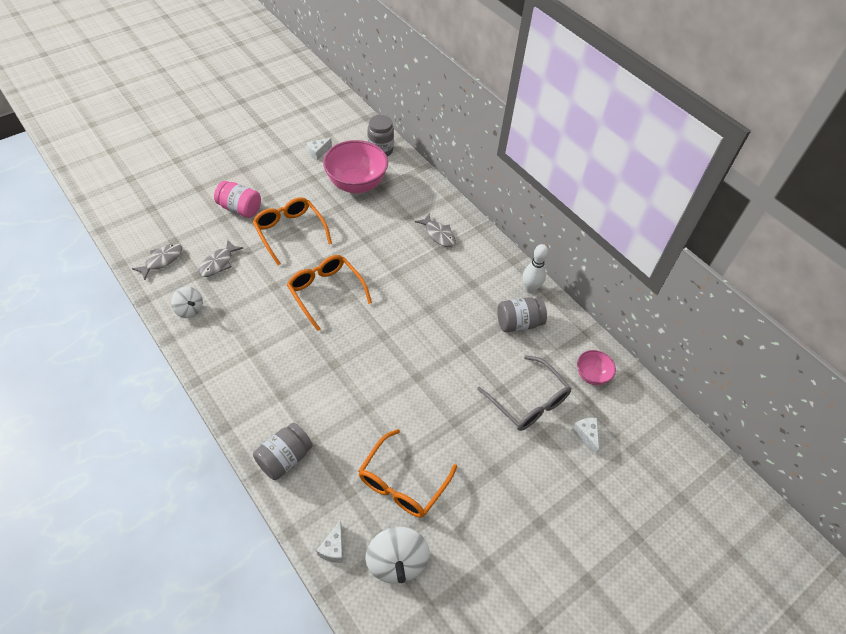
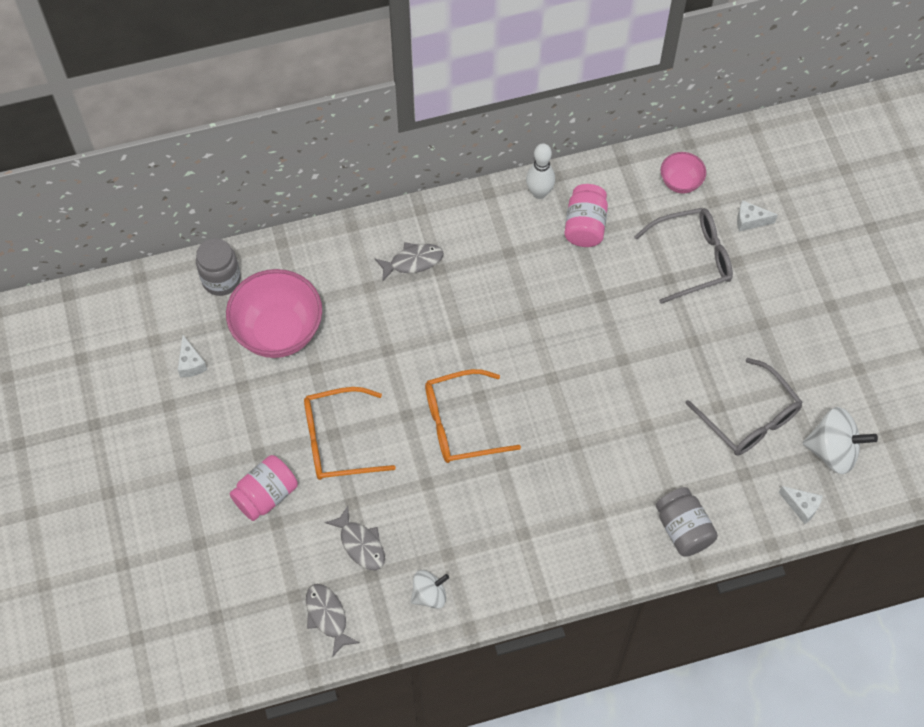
camera: 65 degrees left, 10 degrees up
orange glasses [358,429,457,518] -> grey glasses [685,358,803,455]
grey jar [497,297,547,332] -> pink jar [564,184,608,247]

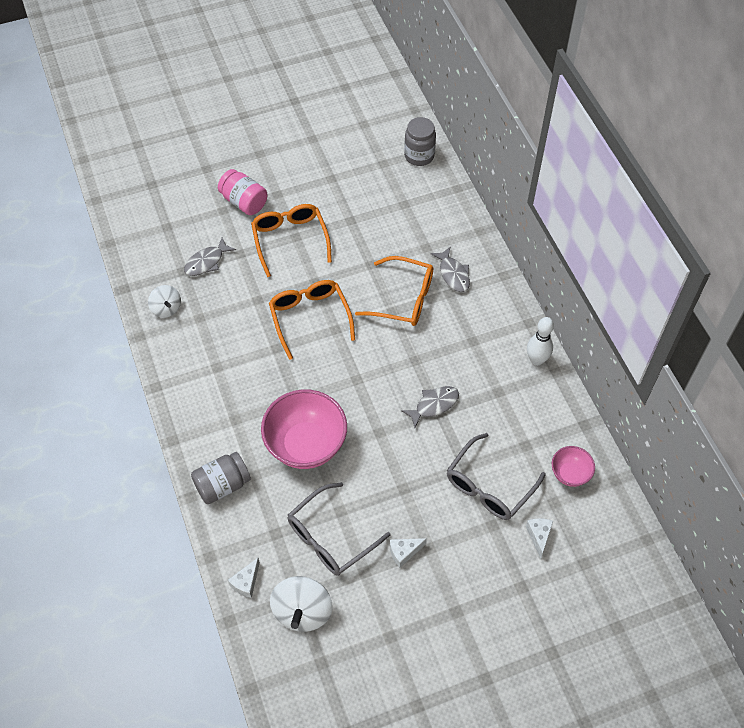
camera: 85 degrees right, 5 degrees down
white cheese [178,335,207,377] -> white cheese moved to [390,538,427,568]
pink bowl [226,269,322,358] -> pink bowl moved to [261,389,347,469]
grey fish [306,584,360,657] -> grey fish moved to [401,386,459,428]
pink jar [564,184,608,247] -> none
grey glasses [634,208,733,304] -> grey glasses turned 60 degrees clockwise [447,433,546,520]
none -> orange glasses [355,256,433,326]

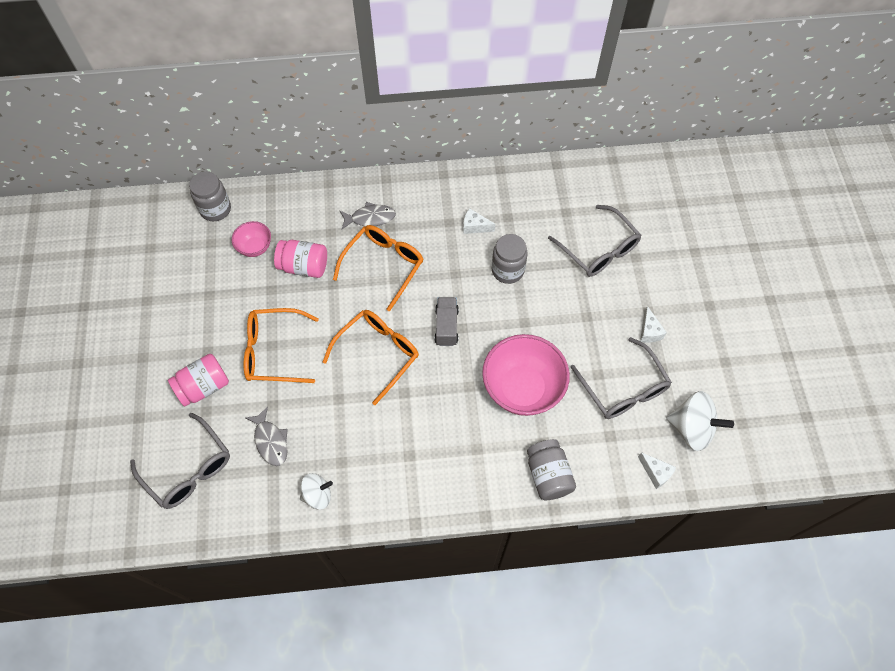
camera: 75 degrees left, 5 degrees up
orange glasses [269,280,355,360] -> orange glasses turned 135 degrees clockwise [323,310,419,405]
grey fish [401,386,459,428] -> grey jar [492,234,528,284]
white cheese [526,518,553,559] -> white cheese moved to [463,208,495,234]
white bowling pin [527,317,554,366] -> none
pink bowl [552,446,595,487] -> pink bowl moved to [232,221,271,257]
none -> grey glasses [130,413,230,509]
none -> pink jar [274,240,327,278]
none -> grey truck [435,297,459,346]

